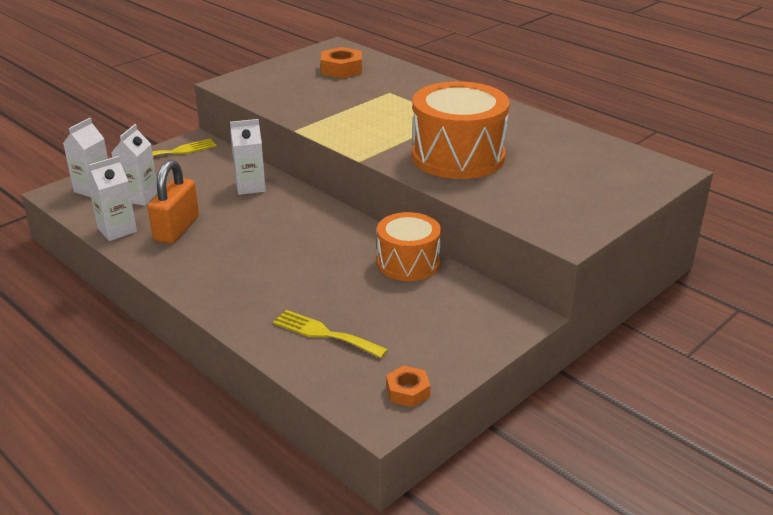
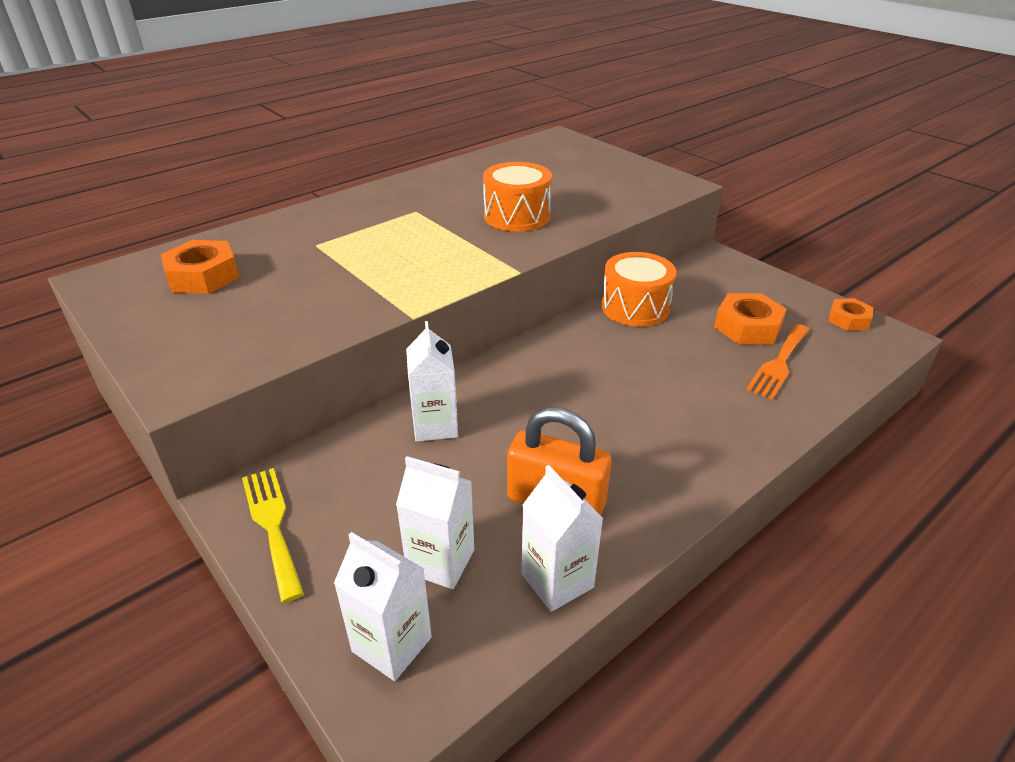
camera: 85 degrees left, 5 degrees up
yellow fork [273,310,388,358] -> orange fork [746,324,810,400]
orange drum [412,81,510,179] -> orange drum [483,162,552,232], size x0.63
none -> orange nut [714,293,787,344]

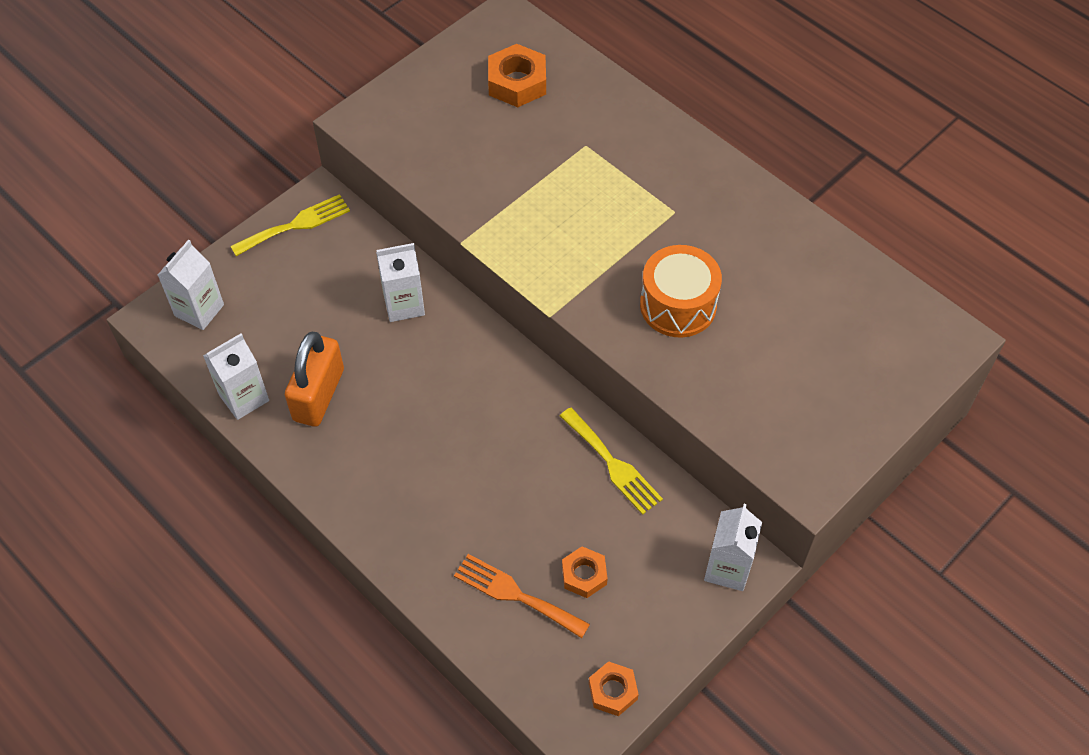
camera: 85 degrees right, 20 degrees up
white carton [396,456,474,589] -> white carton moved to [704,504,762,591]
orange drum [601,252,676,327] -> yellow fork [560,407,663,515]
orange nut [714,293,787,344] -> orange nut [562,546,608,598], size x0.64

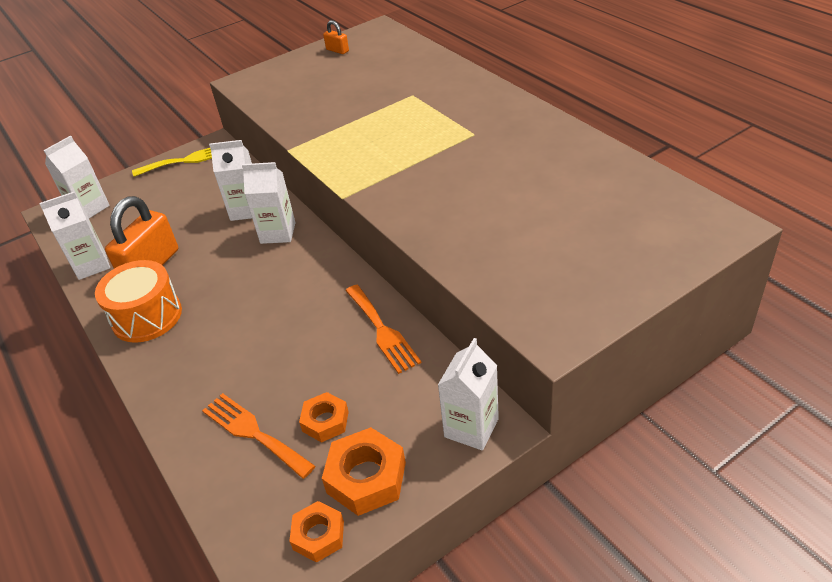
camera: 15 degrees right, 15 degrees down
orange nut [488,44,546,107] -> orange nut moved to [322,427,406,516]
yellow fork [560,407,663,515] -> orange fork [346,285,421,374]
orange drum [640,245,722,338] -> orange drum moved to [95,260,182,343]
none -> white carton [242,162,296,244]
none -> orange padlock [323,20,349,54]

